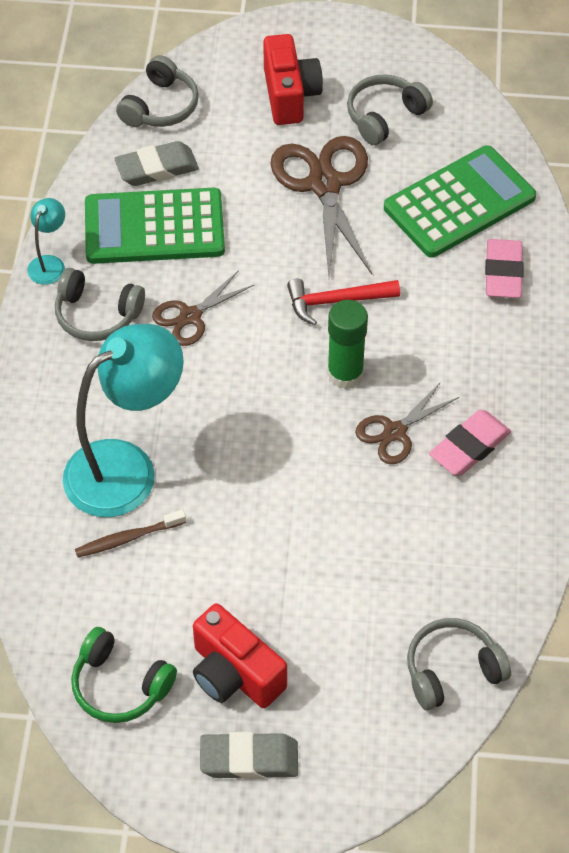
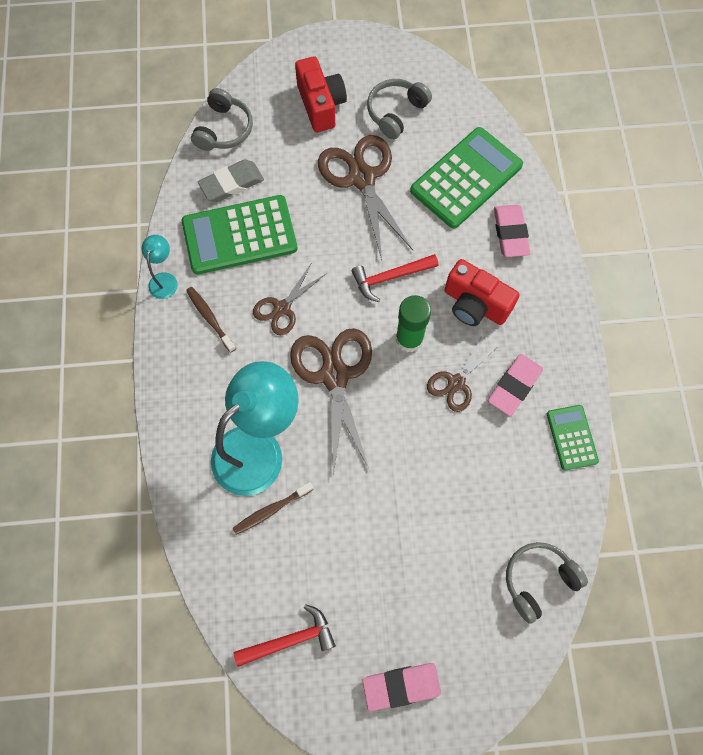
camera: 10 degrees left, 15 degrees up
grey headphones [55,268,145,341] -> brown toothbrush [186,287,236,353]
green headphones [71,627,177,723] -> red hammer [233,604,336,667]
red camera [193,603,287,708] -> red camera moved to [444,259,520,326]
grey eraser [200,732,298,780] -> pink eraser [362,663,441,711]
none -> brown scissors [290,328,372,476]
none -> green calculator [547,405,599,470]

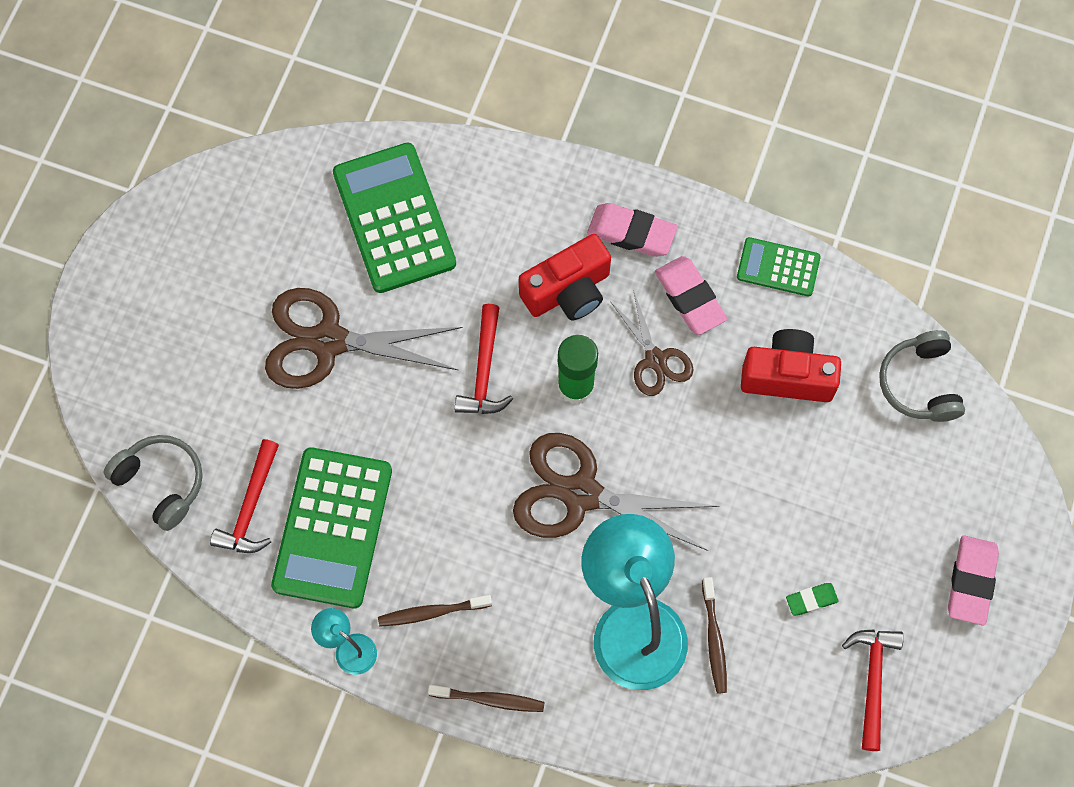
camera: 65 degrees left, 0 degrees up
grey eraser [198,160,264,202] -> red hammer [210,439,279,553]
brown scissors [253,264,326,335] -> none
red camera [295,56,347,132] -> red camera moved to [741,329,841,402]
grey headphones [367,79,432,139] -> none
pink eraser [494,205,530,257] -> pink eraser moved to [587,203,677,257]
none -> brown toothbrush [428,685,545,712]
none -> green eraser [786,583,838,616]

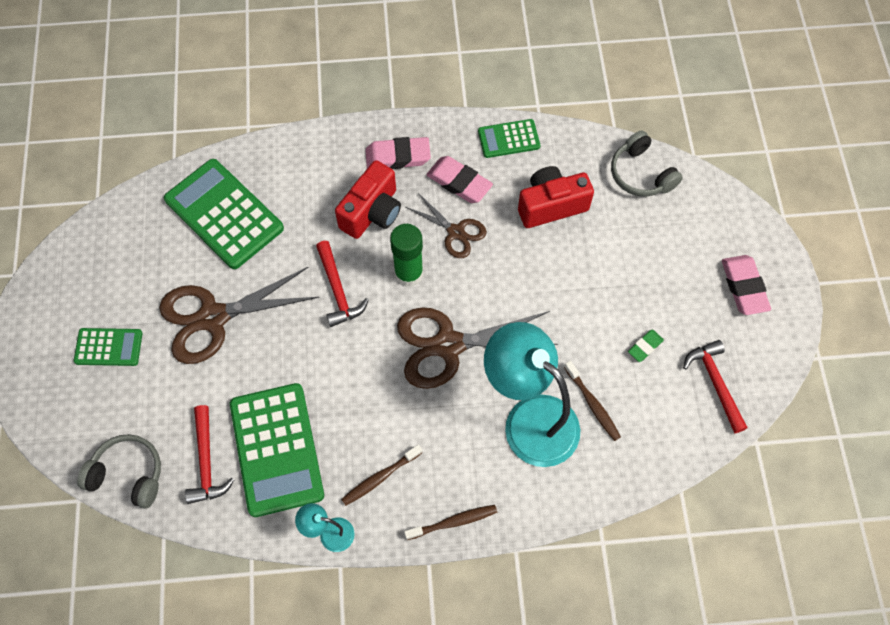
camera: 25 degrees left, 5 degrees down
none -> green calculator [74,328,143,366]

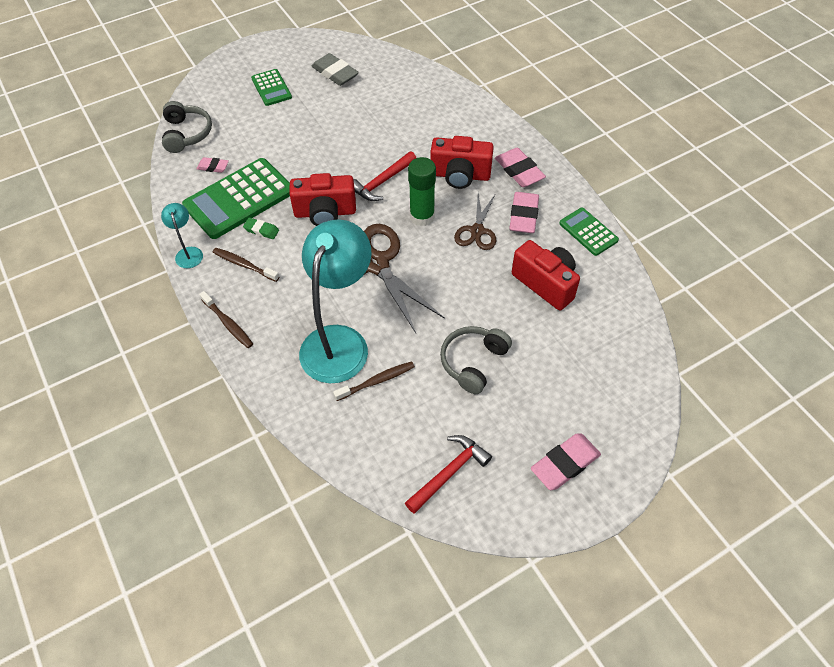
camera: 65 degrees right, 10 degrees down
brown scissors [159,267,319,364] -> none
green calculator [164,159,284,269] -> none
red hammer [185,405,234,504] -> pink eraser [197,157,229,173]
brown toothbrush [564,361,621,441] -> brown toothbrush turned 150 degrees counterclockwise [333,361,415,401]
grey headphones [611,130,683,197] -> grey headphones moved to [440,326,512,394]
green eraser [628,330,664,362] -> green eraser moved to [243,218,279,239]
none -> red camera [289,173,356,226]
none -> grey eraser [312,53,359,86]

